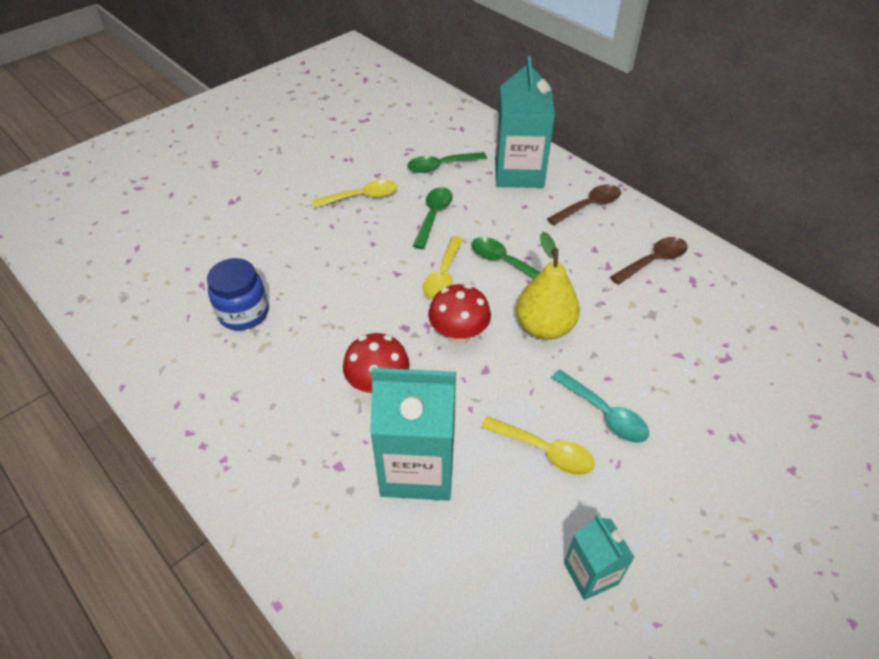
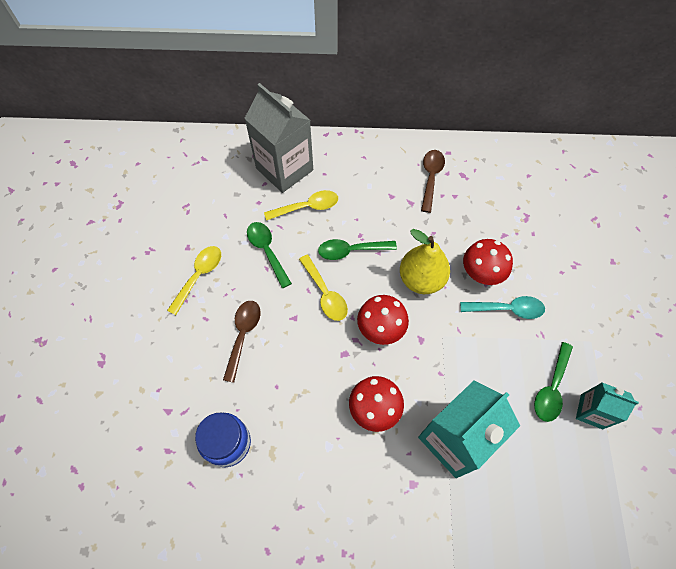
camera: 45 degrees left, 15 degrees up
green spoon [407,152,487,173] -> green spoon moved to [534,342,573,422]
yellow spoon [481,416,595,475] -> yellow spoon moved to [264,190,338,221]
turquoise carton [495,56,555,188] -> grey carton [244,83,313,193]
brown spoon [547,184,621,225] -> brown spoon moved to [223,301,261,383]
none -> red mushroom [463,239,513,285]

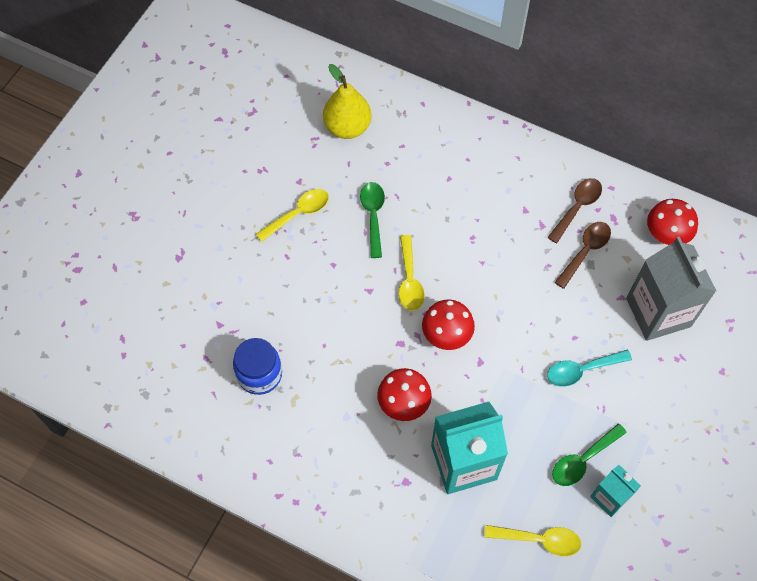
camera: 25 degrees right, 0 degrees up
brown spoon [223,301,261,383] -> brown spoon moved to [555,222,611,289]
grey carton [244,83,313,193] -> grey carton moved to [626,236,716,341]
yellow spoon [264,190,338,221] -> yellow spoon moved to [484,525,581,556]
green spoon [318,239,397,260] -> none
yellow pear [400,229,450,294] -> yellow pear moved to [323,64,372,139]
turquoise spoon [460,296,545,319] -> turquoise spoon turned 135 degrees clockwise [547,350,632,387]
red mushroom [463,239,513,285] -> red mushroom moved to [647,199,698,245]

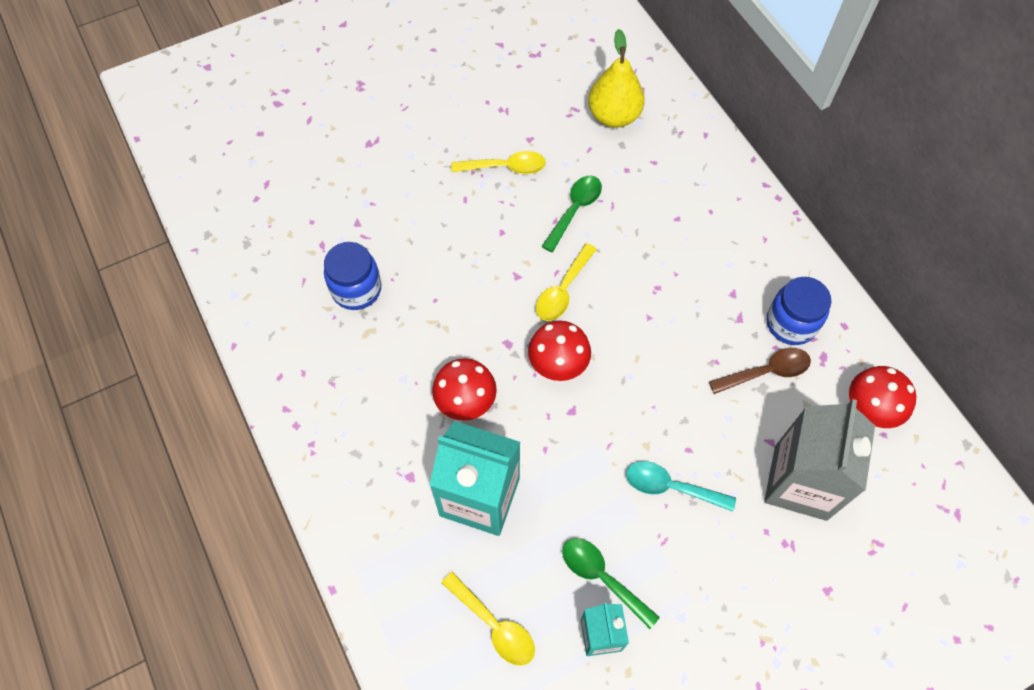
camera: 35 degrees right, 0 degrees up
brown spoon [547,178,602,243] -> blue jar [767,277,831,345]
green spoon [552,423,627,486] -> green spoon turned 45 degrees clockwise [562,538,660,629]

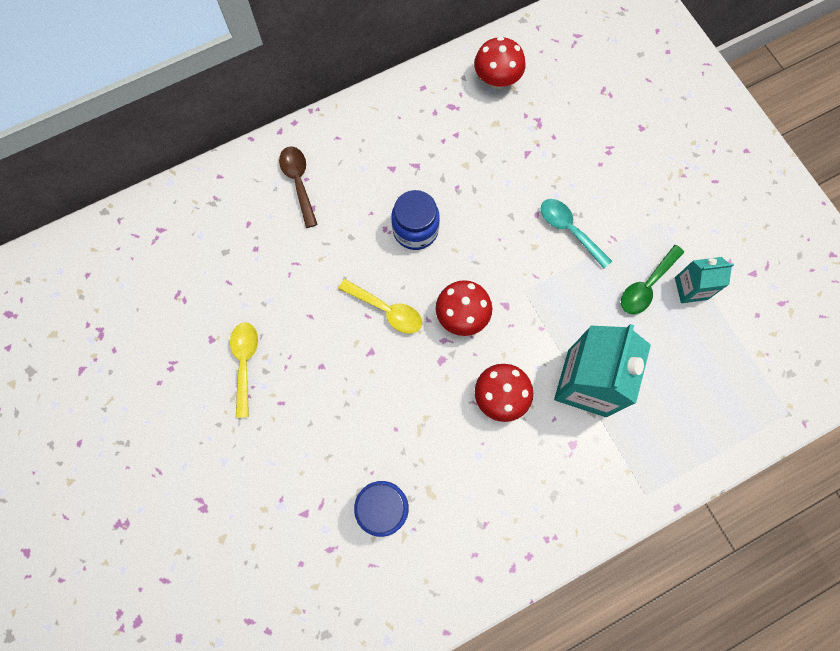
camera: 90 degrees left, 10 degrees up
yellow spoon [442,572,535,666] -> none
green spoon [541,176,602,252] -> none
yellow pear [588,29,645,128] -> none
turquoise spoon [626,461,736,512] -> turquoise spoon turned 120 degrees clockwise [541,199,612,269]
brown spoon [709,348,811,394] -> brown spoon moved to [279,146,318,228]
grey carton [764,399,875,521] -> none
blue jar [767,277,831,345] -> blue jar moved to [391,190,440,250]

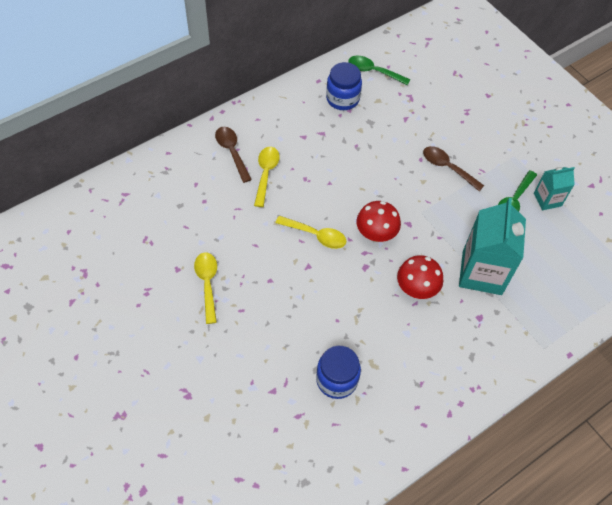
camera: 10 degrees left, 15 degrees down
blue jar [391,190,440,250] -> blue jar moved to [326,62,362,110]
red mushroom [474,36,525,89] -> green spoon [348,56,411,85]
turquoise spoon [541,199,612,269] -> brown spoon [423,146,484,191]
none -> yellow spoon [254,147,280,207]

